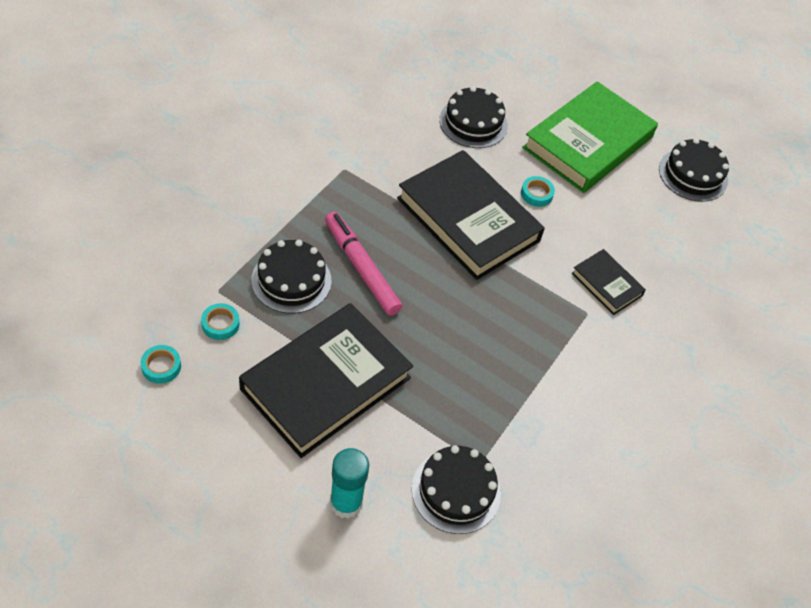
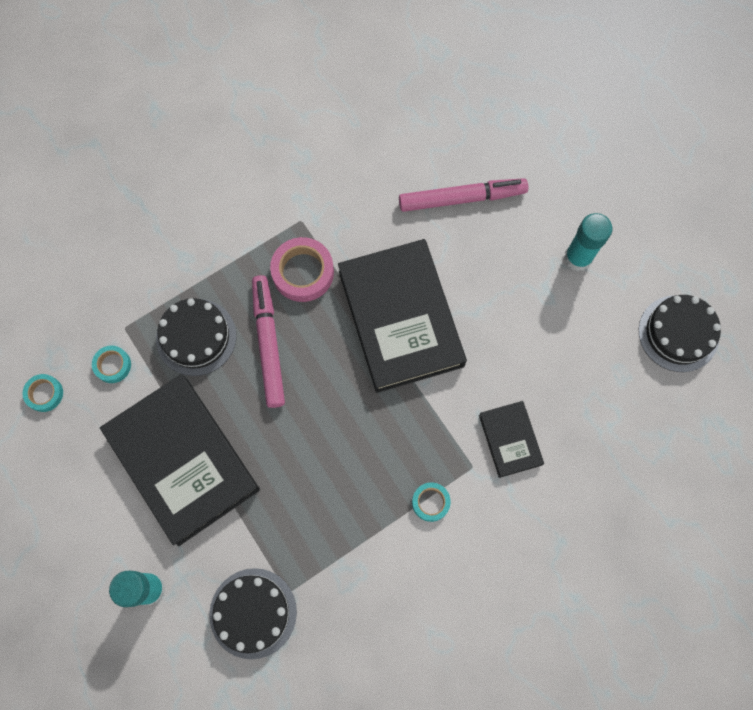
camera: 30 degrees right, 20 degrees up
black book [239,303,413,458] -> black book turned 75 degrees clockwise [100,374,260,546]
black cake [439,86,508,148] -> pink marker [399,178,528,212]
turquoise tape [521,176,555,207] -> turquoise tape moved to [412,482,451,522]
green book [522,81,658,193] -> turquoise glue stick [564,213,612,271]
none -> pink tape [270,237,334,302]

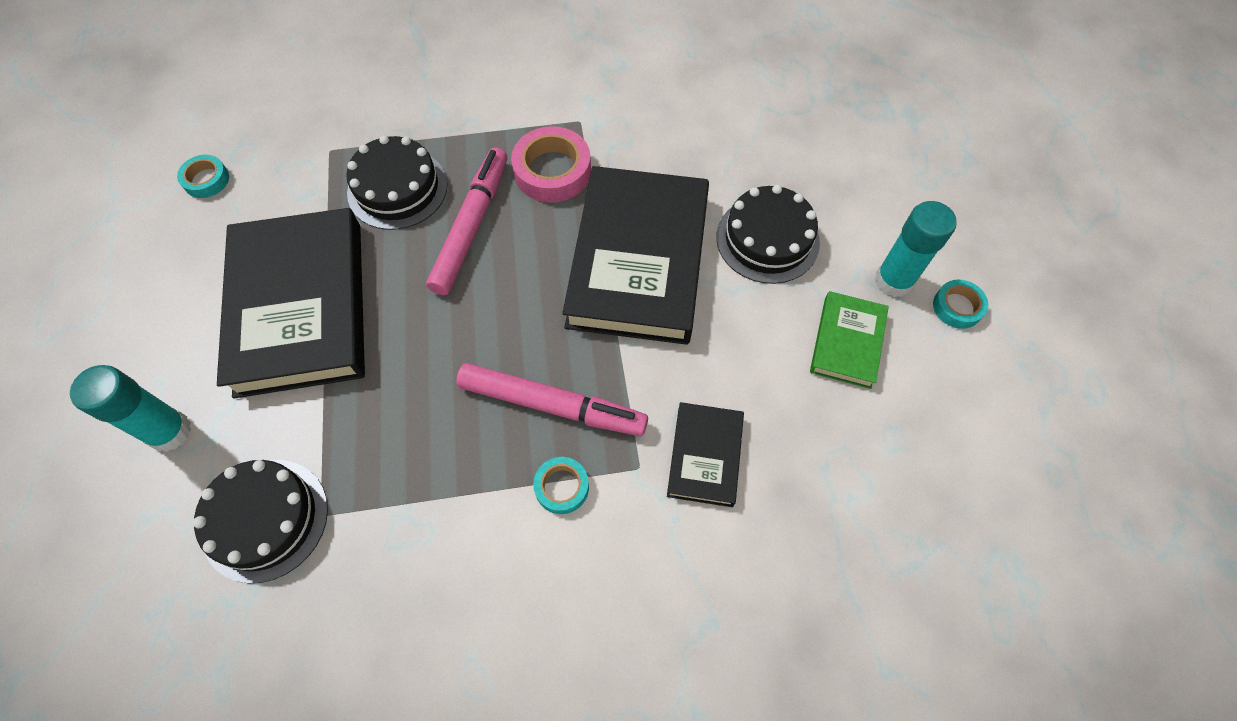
camera: 25 degrees right, 10 degrees down
turquoise tape [92,346,131,383] -> turquoise tape moved to [933,280,988,329]
pink marker [399,178,528,212] -> pink marker moved to [456,363,648,436]
black cake [639,295,721,372] -> black cake moved to [716,185,820,284]
none -> green book [810,291,889,389]

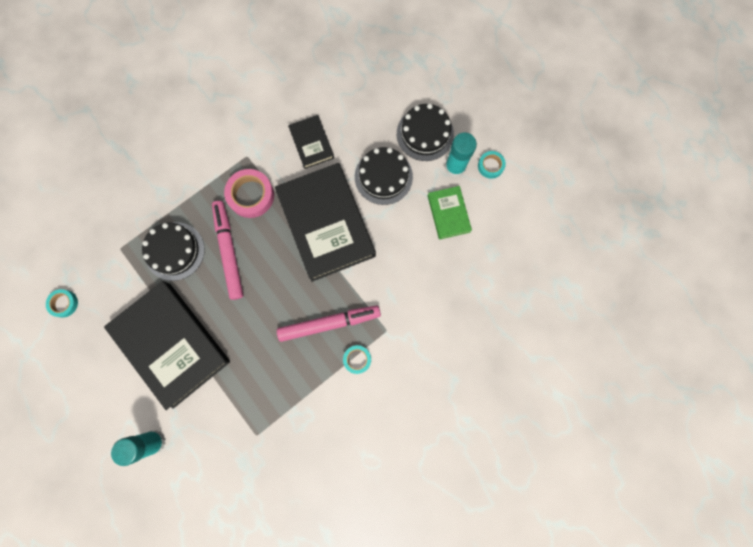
camera: 30 degrees left, 15 degrees up
black cake [193,460,328,583] -> black cake moved to [397,104,454,161]
black book [667,402,744,507] -> black book moved to [288,115,334,169]

